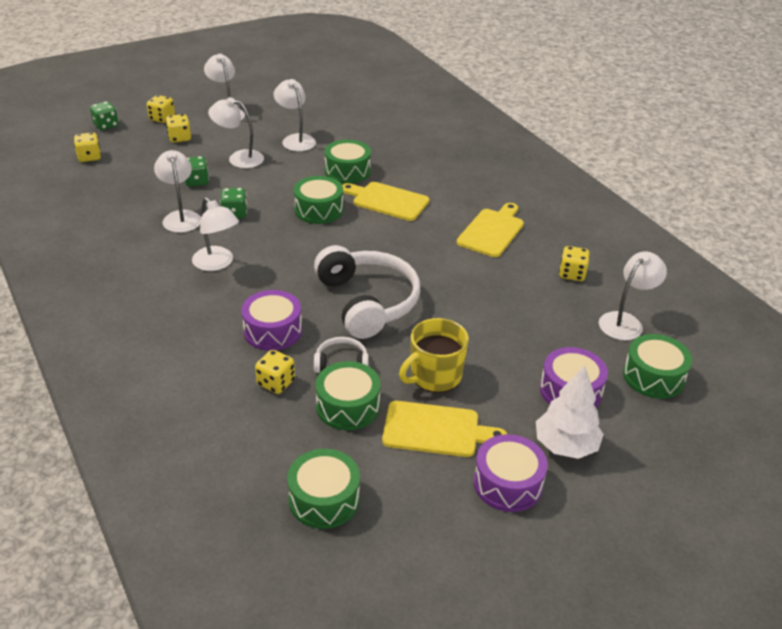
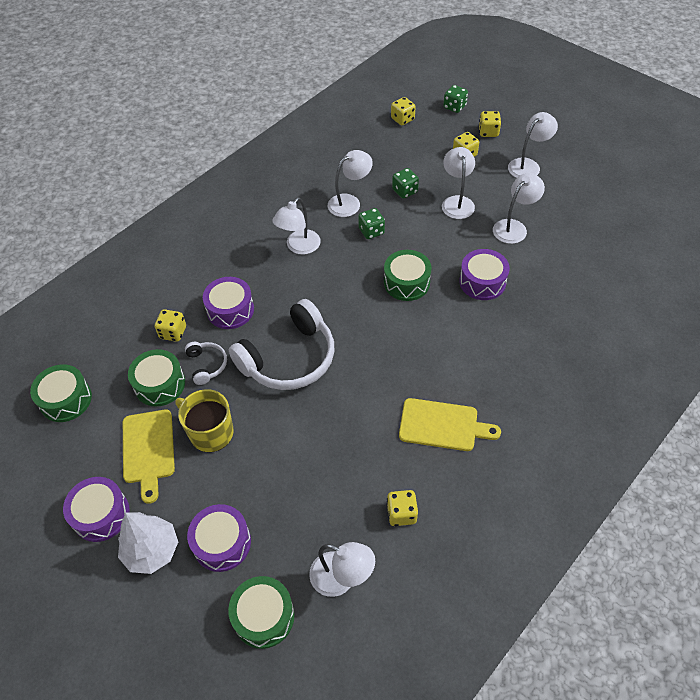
camera: 75 degrees right, 15 degrees up
green drum [325,140,371,184] -> purple drum [459,249,510,300]
yellow cutting board [342,182,429,221] -> none

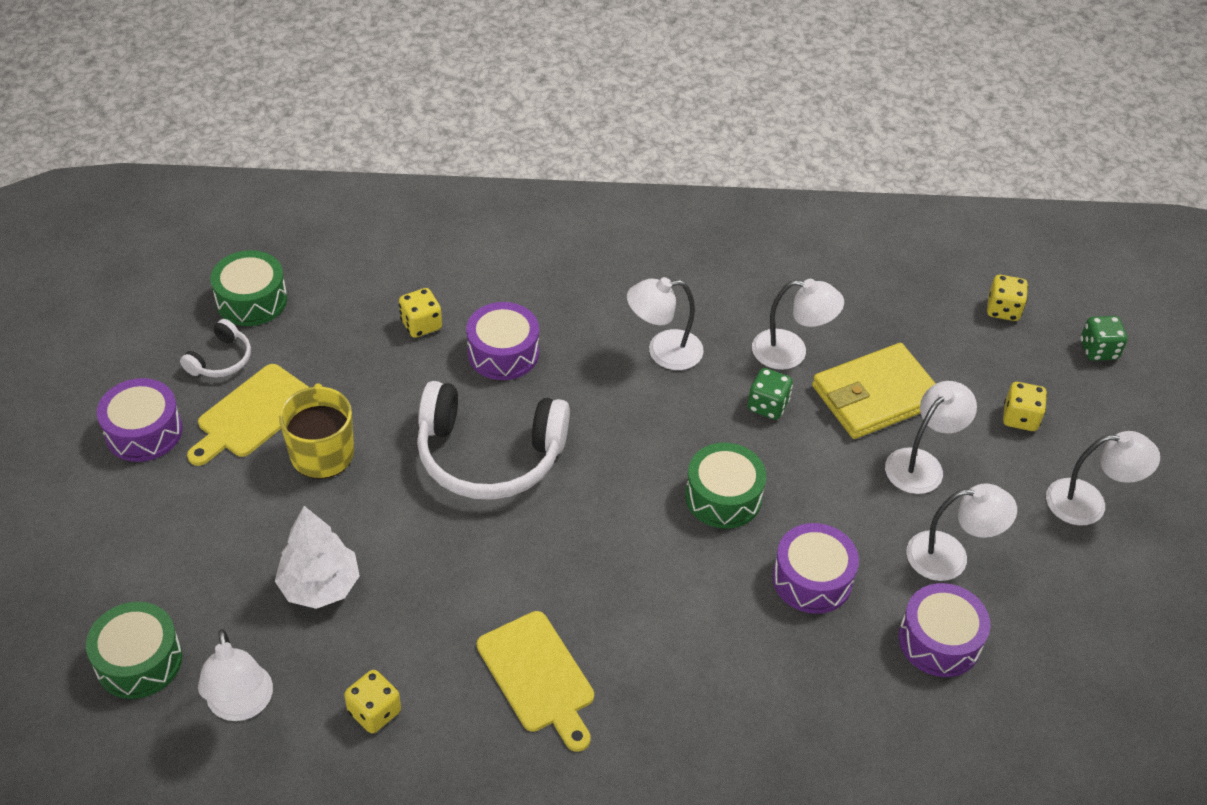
camera: 45 degrees right, 5 degrees down
white tree [118,512,178,574] -> white tree moved to [275,506,360,609]
green drum [128,349,185,407] -> none
white headphones [185,342,227,385] -> white headphones moved to [180,319,251,377]
purple drum [187,504,251,572] -> purple drum moved to [899,583,990,677]
green dice [392,168,419,199] -> yellow wallet [812,343,936,439]
yellow dice [479,111,501,137] -> none

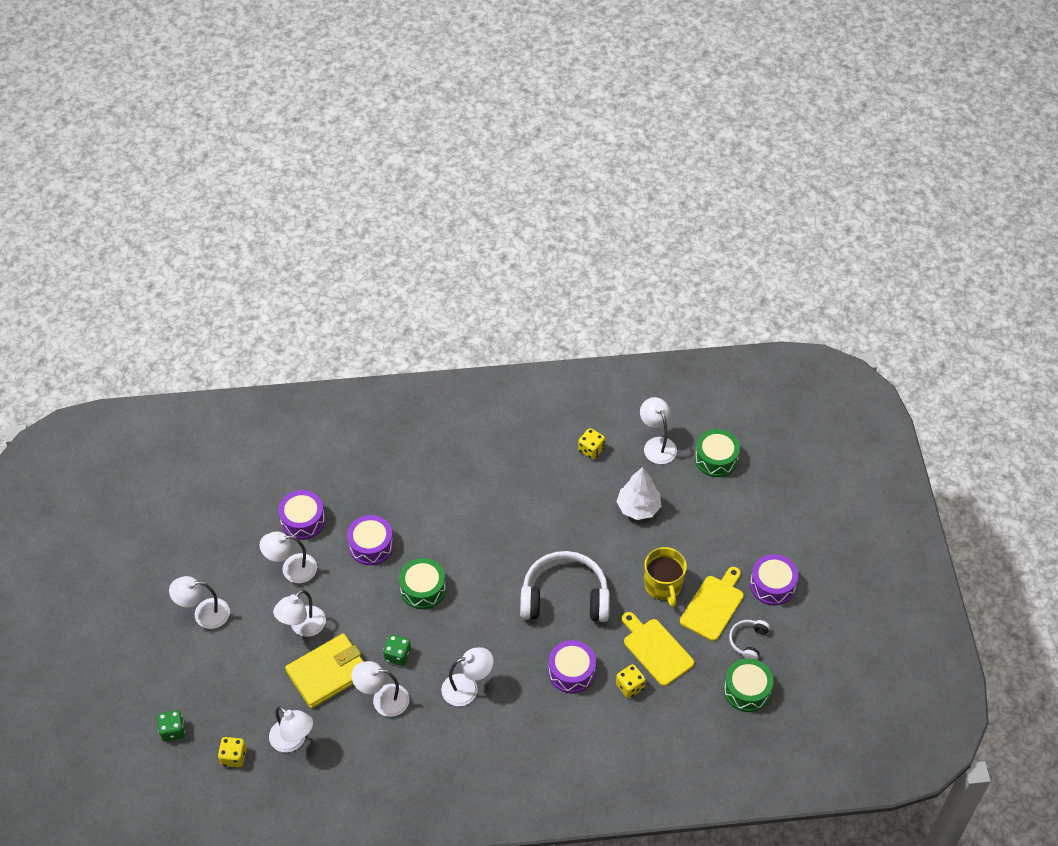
camera: 175 degrees right, 5 degrees up
yellow cutting board [477,611,594,752] -> yellow cutting board moved to [622,612,694,686]
yellow dice [1003,382,1047,431] -> none
none -> white lamp [269,706,313,753]

